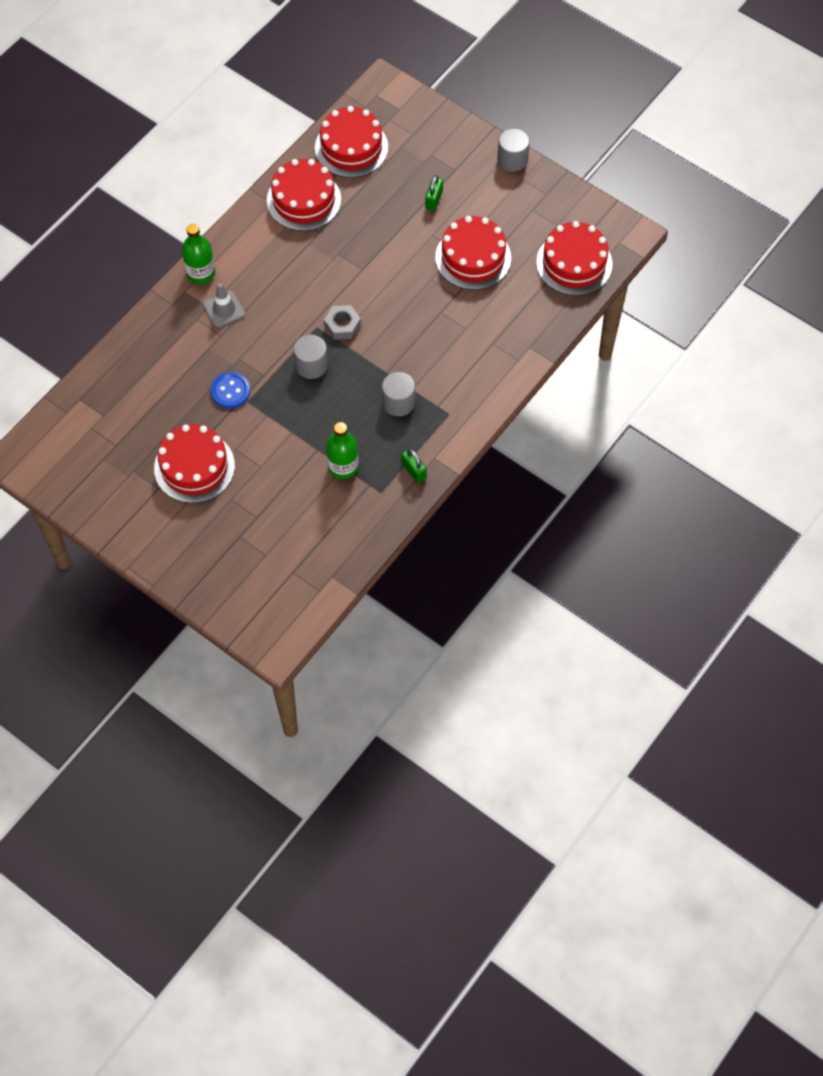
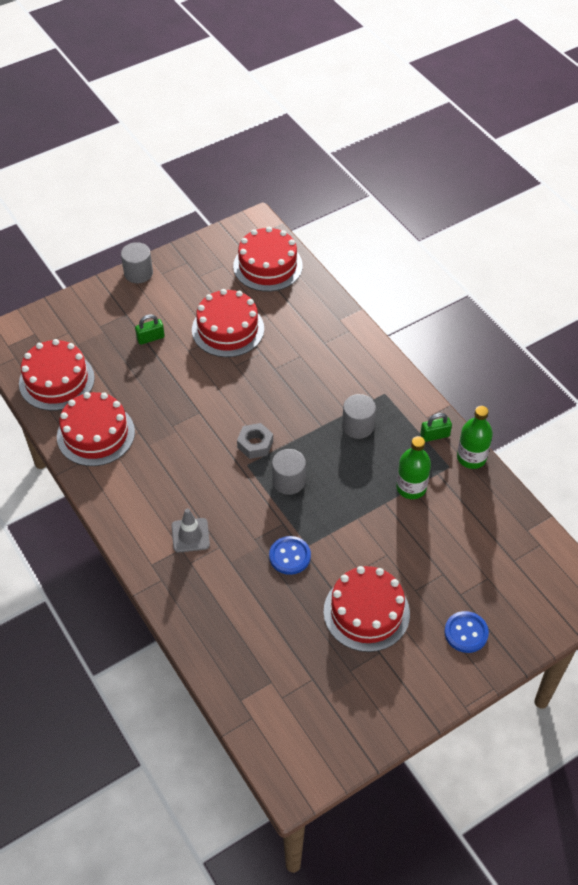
camera: 70 degrees left, 10 degrees down
green bottle [182,224,215,284] -> green bottle moved to [457,406,493,469]
green padlock [425,175,443,211] -> green padlock turned 60 degrees counterclockwise [135,314,165,345]
none -> blue button [444,611,489,653]

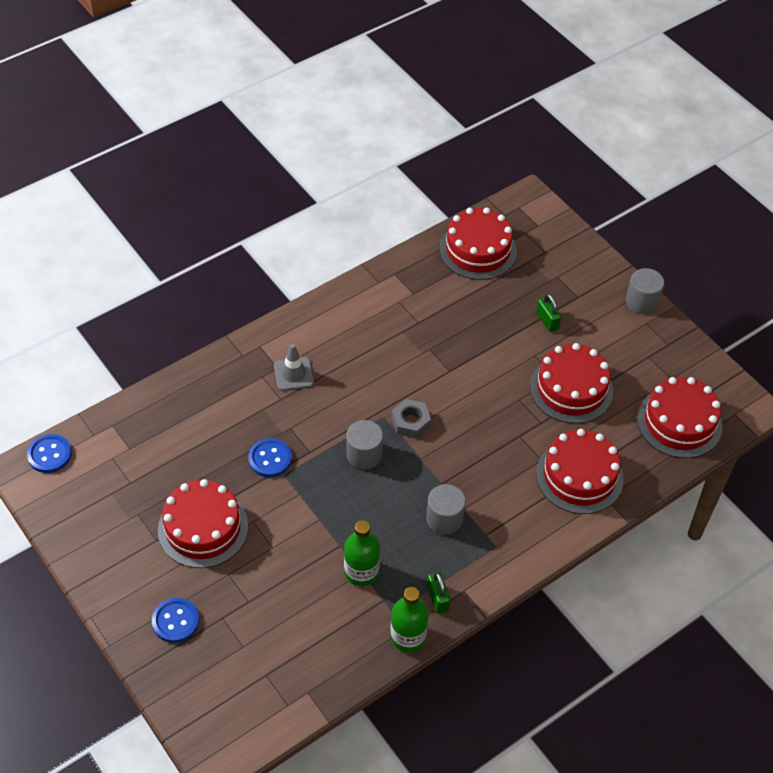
camera: 85 degrees right, 0 degrees up
red cake [57,392,135,466] -> red cake moved to [536,429,624,514]
none -> blue button [27,434,72,473]

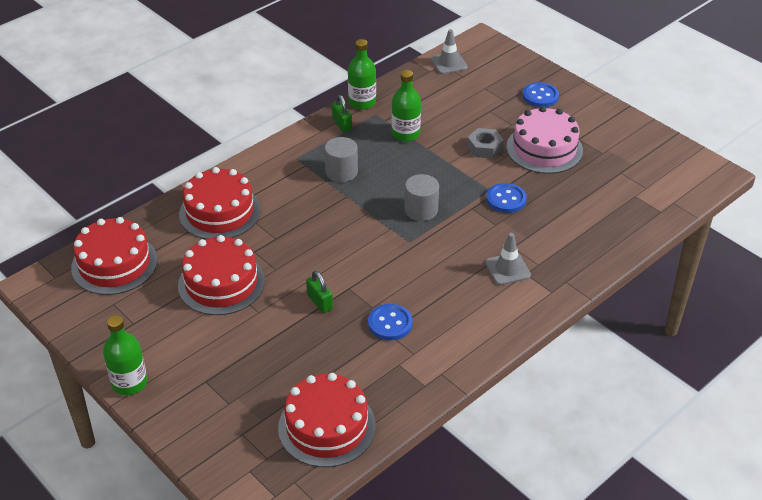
camera: 175 degrees right, 10 degrees down
blue button [27,434,72,473] -> blue button moved to [368,304,413,340]
red cake [158,479,248,568] -> pink cake [506,106,583,174]
grey nut [392,399,431,439] -> grey nut moved to [467,128,504,159]
green padlock [536,294,562,332] -> green padlock moved to [306,271,333,313]
grey cylinder [626,268,664,314] -> green bottle [103,315,147,395]
none -> grey traffic cone [431,29,468,74]

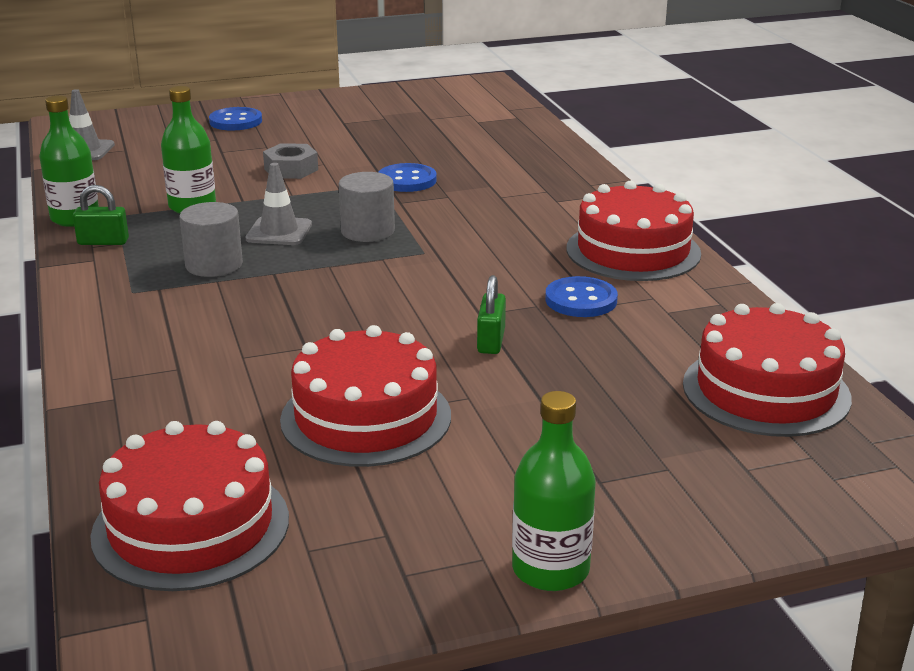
camera: 65 degrees left, 15 degrees down
red cake [179,167,261,239] -> red cake moved to [567,181,701,281]
green padlock [306,271,333,313] -> green padlock turned 75 degrees counterclockwise [477,275,506,354]
grey traffic cone [485,233,531,285] -> grey traffic cone moved to [246,163,312,245]
pink cake [506,106,583,174] -> none

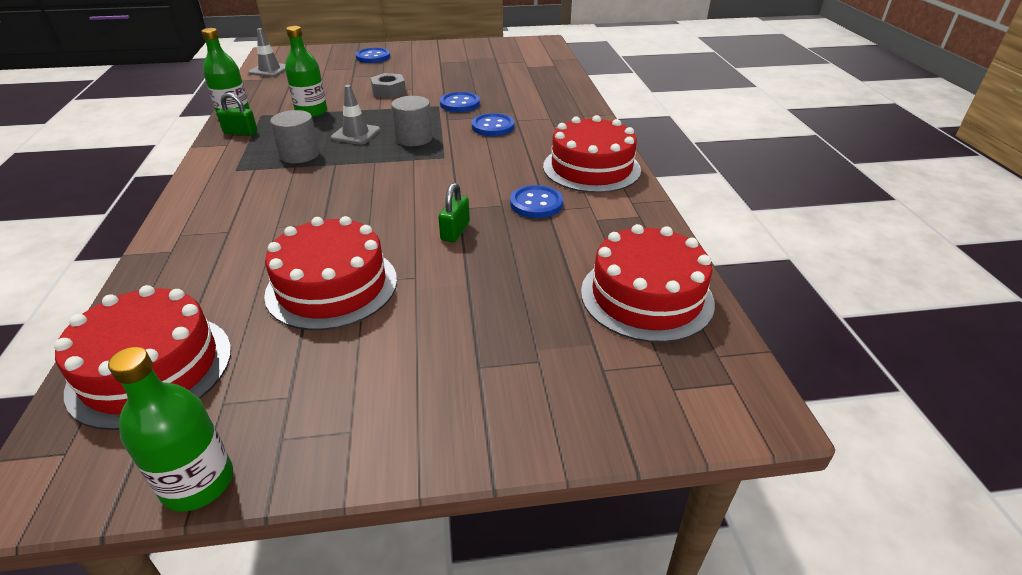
camera: 10 degrees right, 10 degrees up
green bottle [512,391,596,591] -> green bottle moved to [108,347,233,512]
none -> blue button [472,113,514,136]

